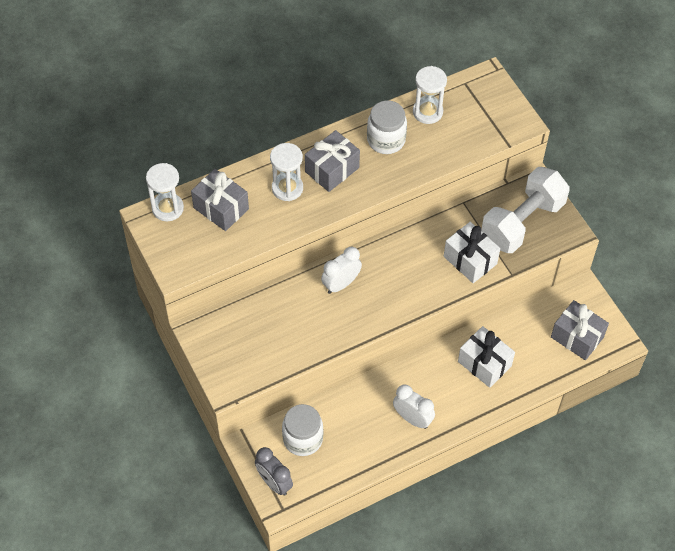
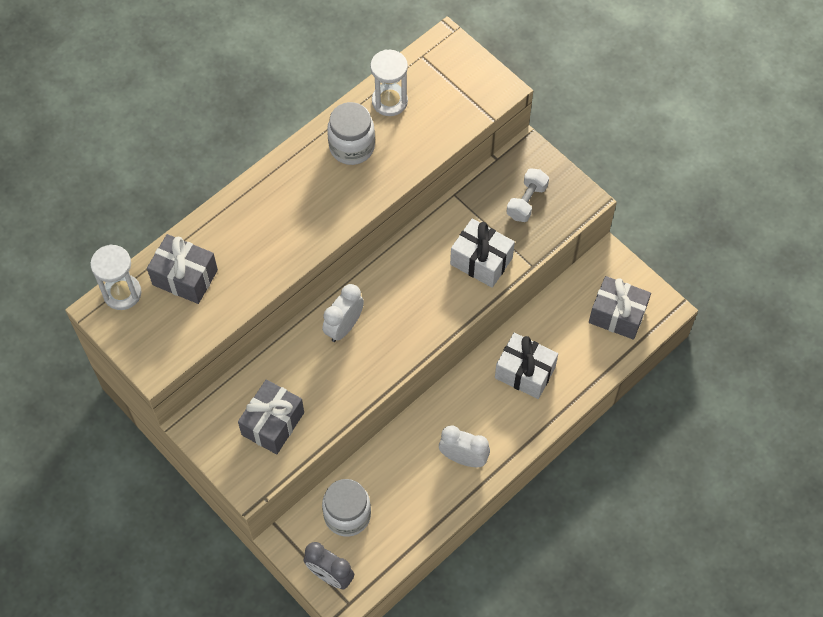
camera: 15 degrees left, 5 degrees up
white hourglass [270,143,303,201] -> none
grey gift [305,130,360,192] -> grey gift moved to [238,379,304,454]
white dumbbell [481,167,570,253] -> white dumbbell [506,168,549,222], size x0.49

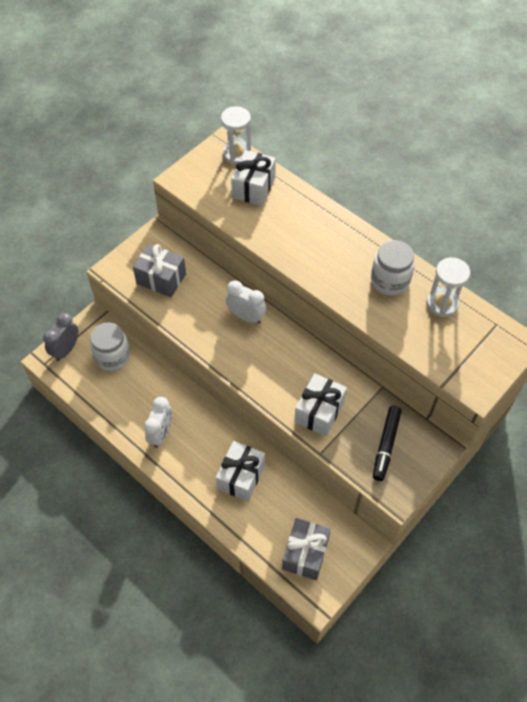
camera: 85 degrees right, 5 degrees down
grey gift [147,234,218,304] -> white gift [231,150,276,206]
white dumbbell [506,168,549,222] -> black marker [373,406,402,481]

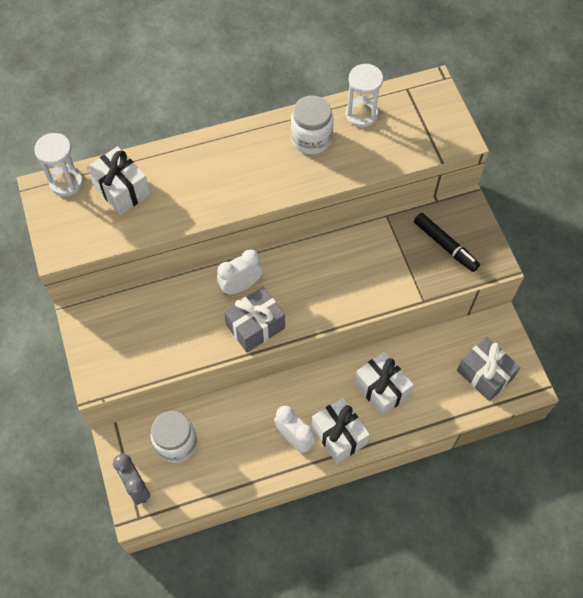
camera: 60 degrees left, 5 degrees up
grey gift [133,244,186,297] -> grey gift moved to [224,287,285,353]
white gift [294,373,347,436] -> white gift moved to [311,397,370,463]

